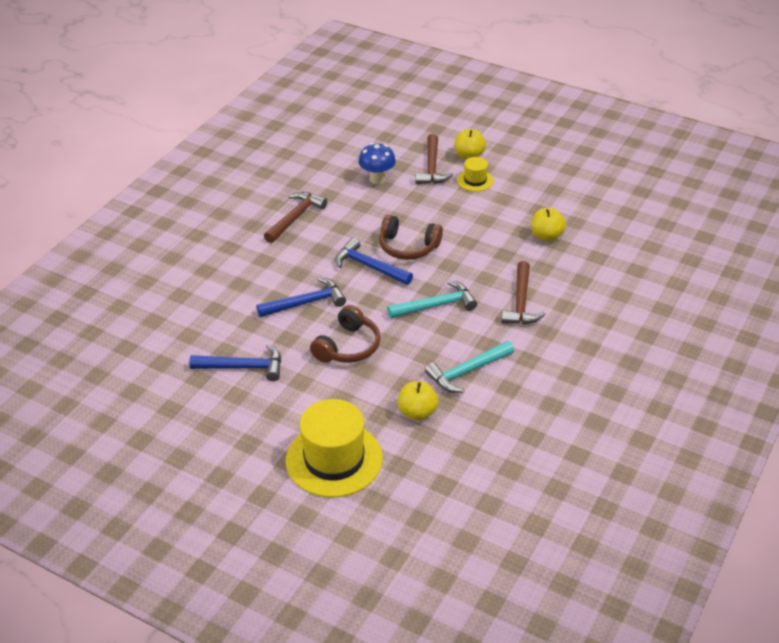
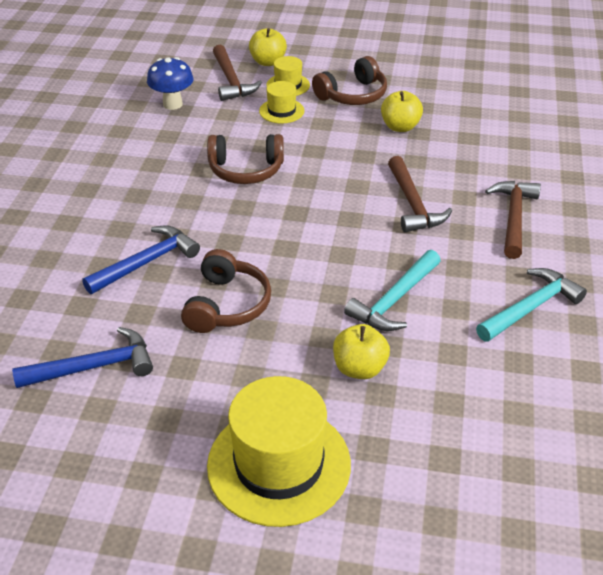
camera: 20 degrees left, 0 degrees up
brown hammer [264,192,327,243] -> brown hammer moved to [485,181,541,259]
blue hammer [335,238,413,285] -> none
turquoise hammer [387,280,477,319] -> turquoise hammer moved to [476,268,587,342]
none -> yellow hat [259,81,304,123]
none -> brown headphones [312,56,387,105]

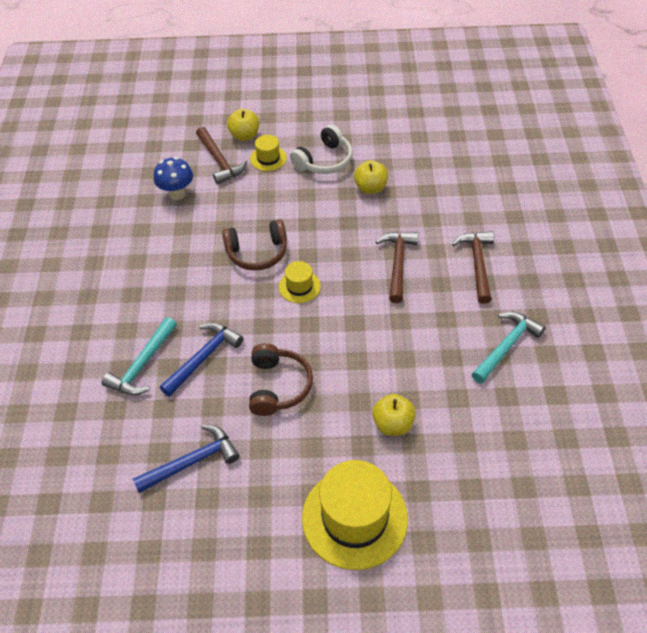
camera: 10 degrees left, 10 degrees up
yellow hat [259,81,304,123] -> yellow hat moved to [279,261,321,303]
brown headphones [312,56,387,105] -> white headphones [290,125,353,174]
turquoise hammer [344,250,441,331] -> turquoise hammer moved to [102,317,177,395]
brown hammer [388,156,452,232] -> brown hammer turned 150 degrees counterclockwise [376,232,418,303]

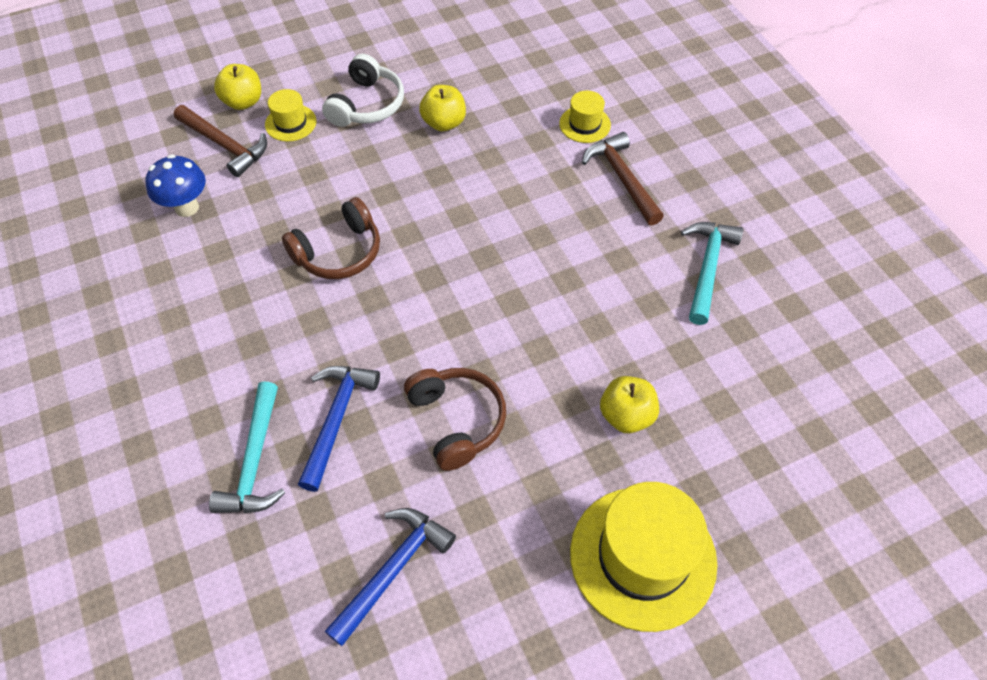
camera: 25 degrees left, 5 degrees up
yellow hat [279,261,321,303] -> yellow hat moved to [559,91,611,143]
brown hammer [376,232,418,303] -> none

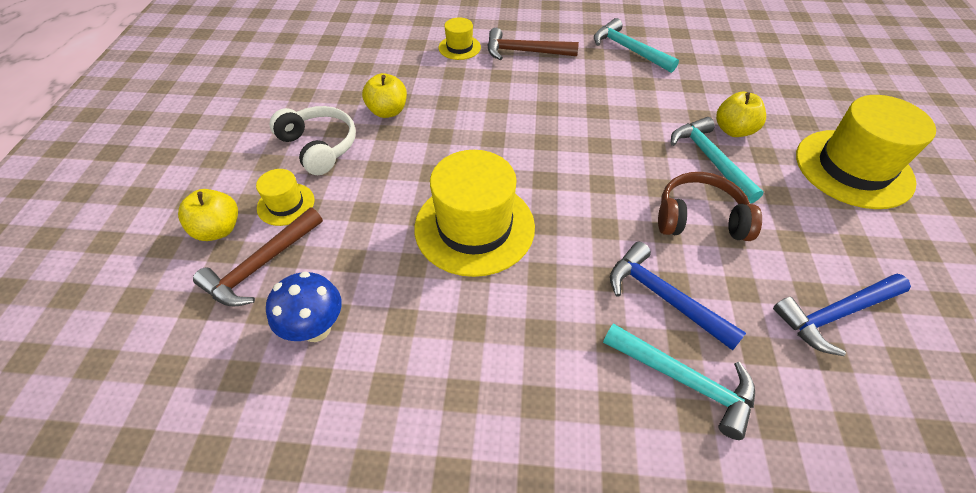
camera: 60 degrees left, 5 degrees down
brown hammer [174,105,267,177] -> brown hammer turned 150 degrees clockwise [193,208,323,306]
brown headphones [282,197,380,279] -> yellow hat [414,150,535,277]
blue hammer [325,508,456,646] -> blue hammer turned 90 degrees counterclockwise [773,274,911,356]
none -> turquoise hammer [671,117,764,204]

